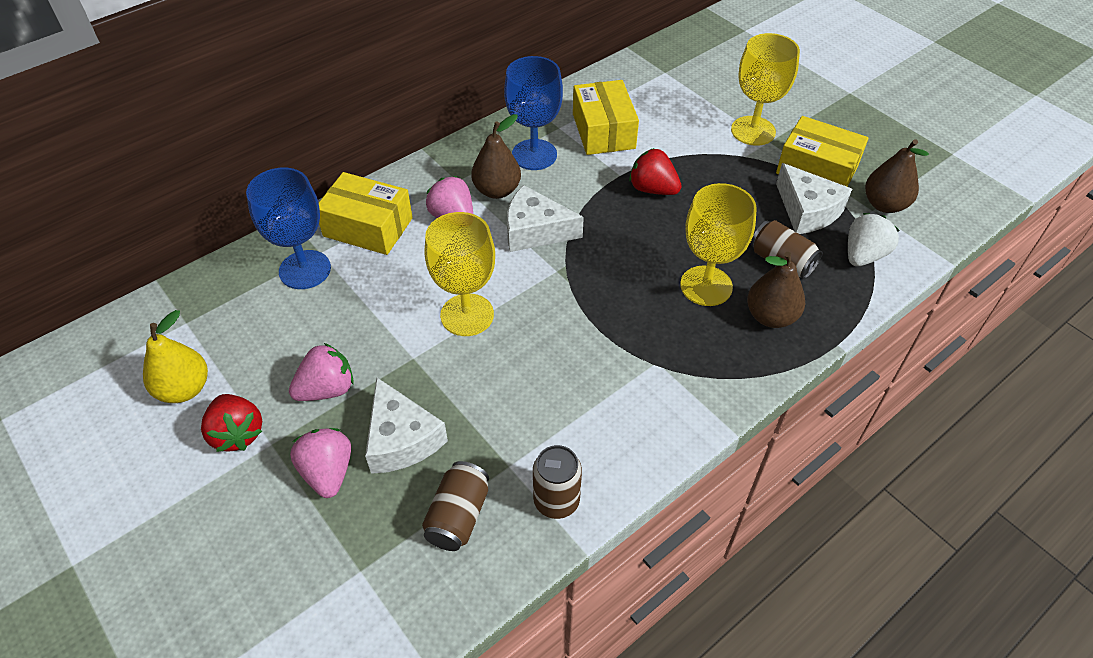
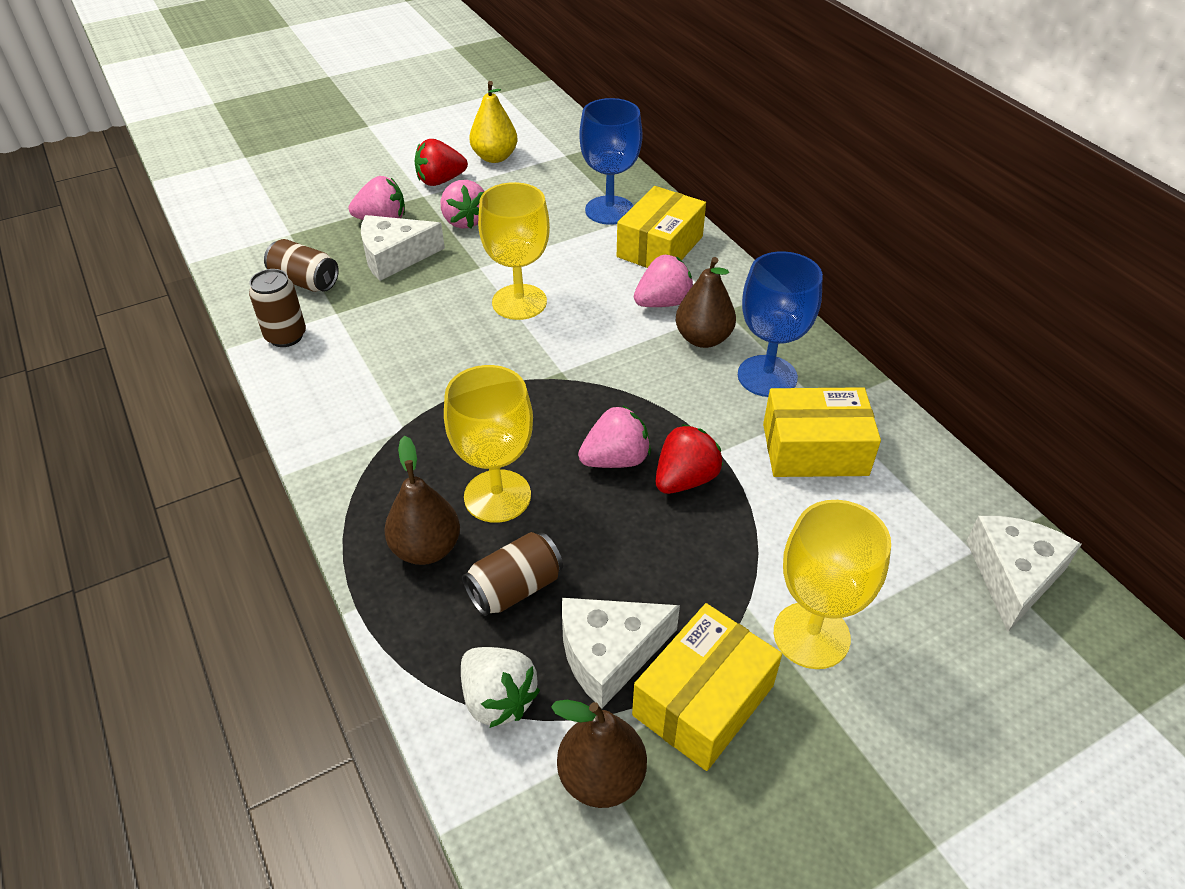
camera: 100 degrees right, 5 degrees down
white cheese [507,185,584,252] -> white cheese moved to [966,516,1082,632]
none -> pink strawberry [578,405,651,468]

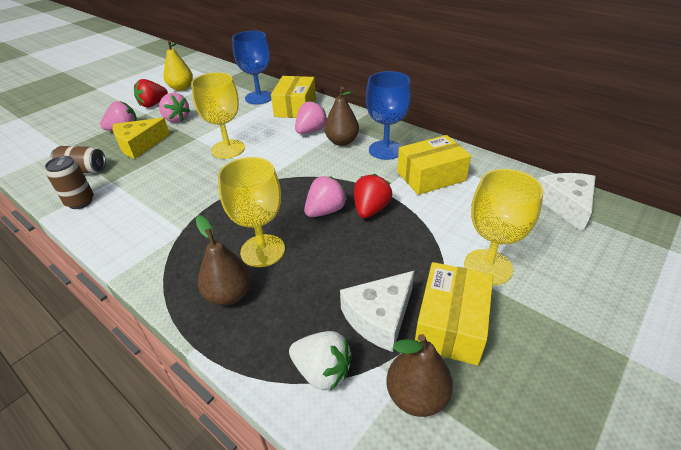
camera: 20 degrees left, 5 degrees down
white cheese [361,215,445,281] -> yellow cheese [112,118,170,159]
brown can [462,532,563,616] -> none

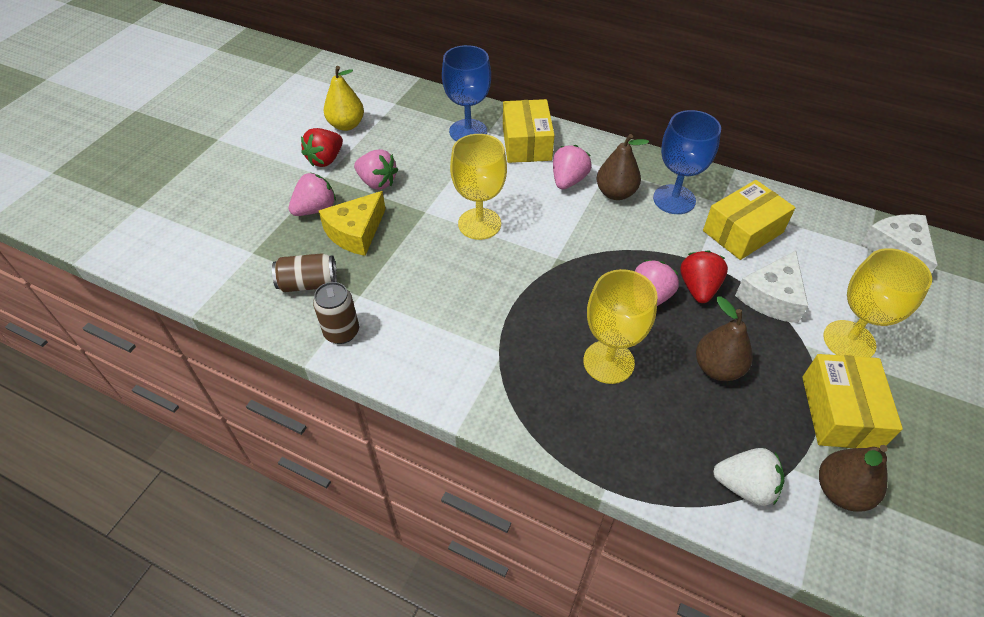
camera: 15 degrees left, 10 degrees up
brown pear [196,215,252,306] -> brown pear moved to [696,296,753,381]
white cheese [340,271,414,352] -> white cheese moved to [735,251,808,323]

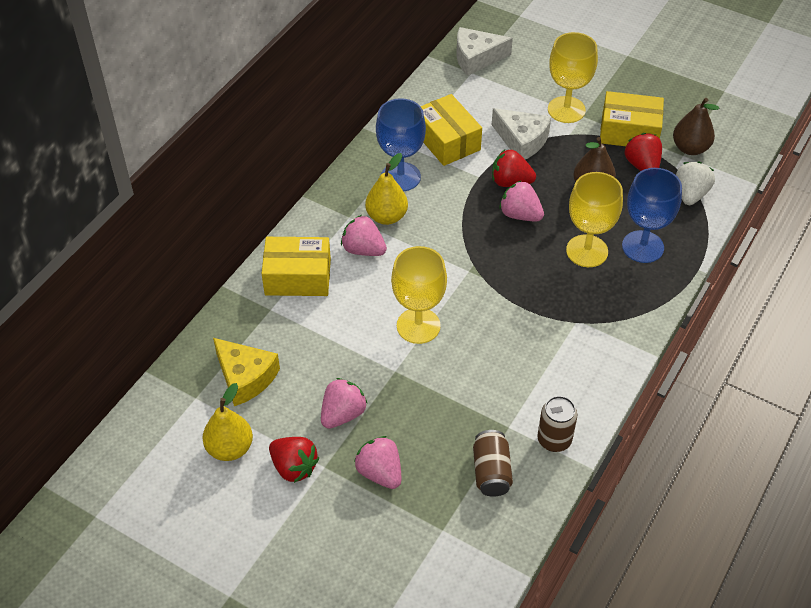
camera: 85 degrees left, 0 degrees up
yellow cheese [319,191,386,256] -> yellow cheese moved to [213,338,280,406]
blue goblet [442,45,491,141] -> blue goblet moved to [622,168,682,263]
brown pear [597,134,649,200] -> yellow pear [365,153,408,225]
none -> red strawberry [625,133,662,171]

